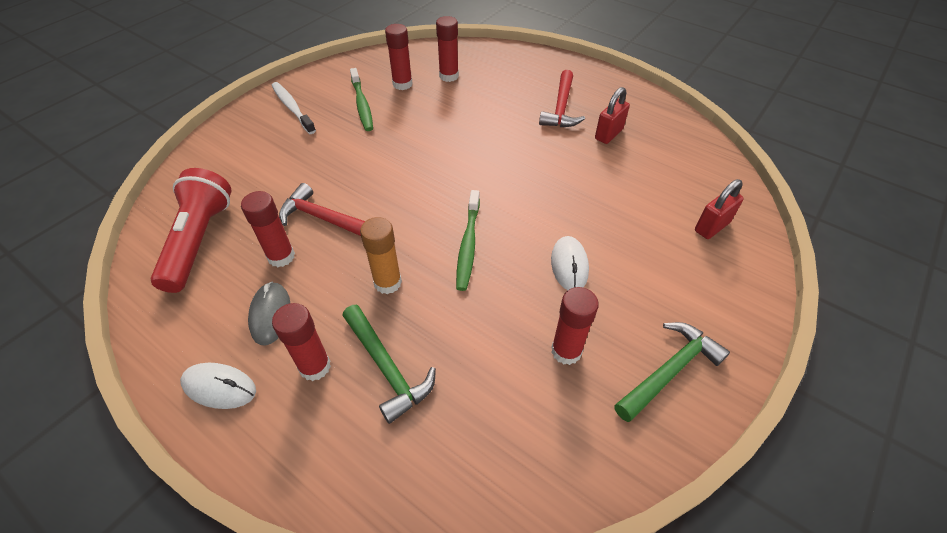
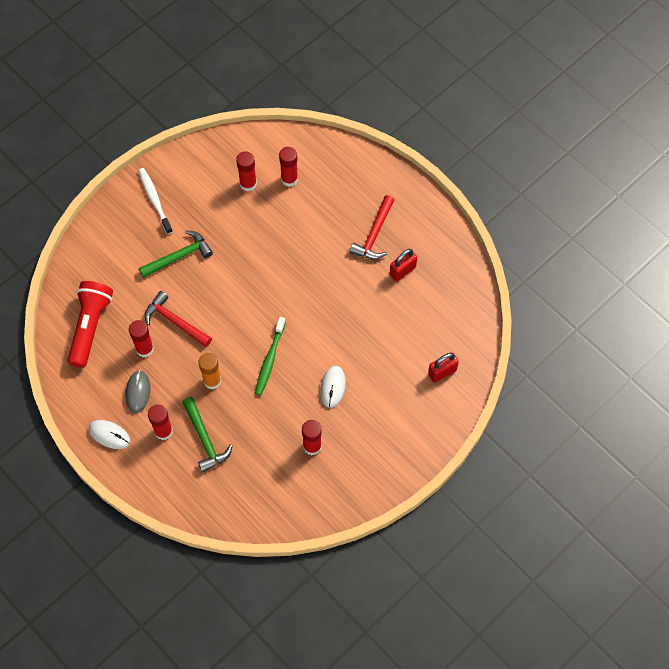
camera: 10 degrees right, 15 degrees up
green toothbrush [350,68,373,131] -> none
green hammer [614,322,730,422] -> green hammer moved to [139,230,213,278]

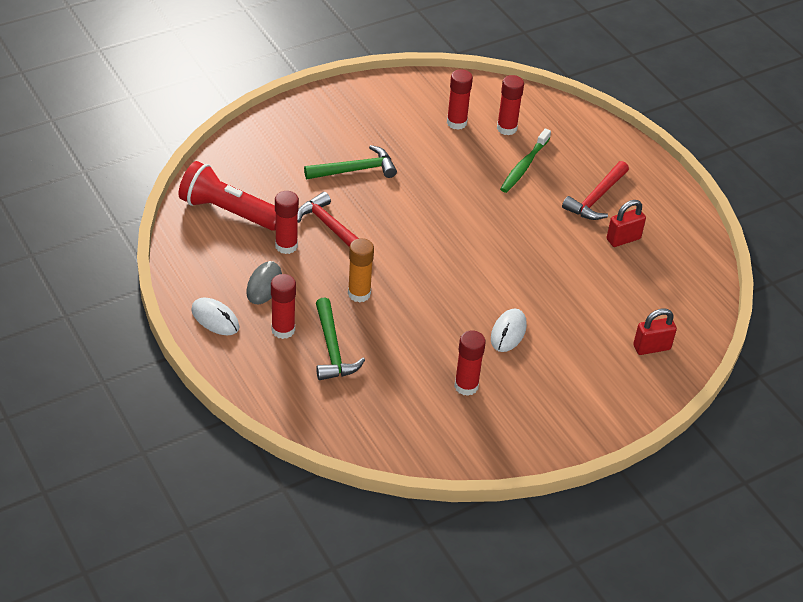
camera: 10 degrees right, 20 degrees down
red flashlight [67,281,113,368] -> red flashlight turned 90 degrees counterclockwise [178,161,276,231]
white toothbrush [138,168,173,234] -> none
green toothbrush [255,317,286,395] -> green toothbrush moved to [500,128,551,193]

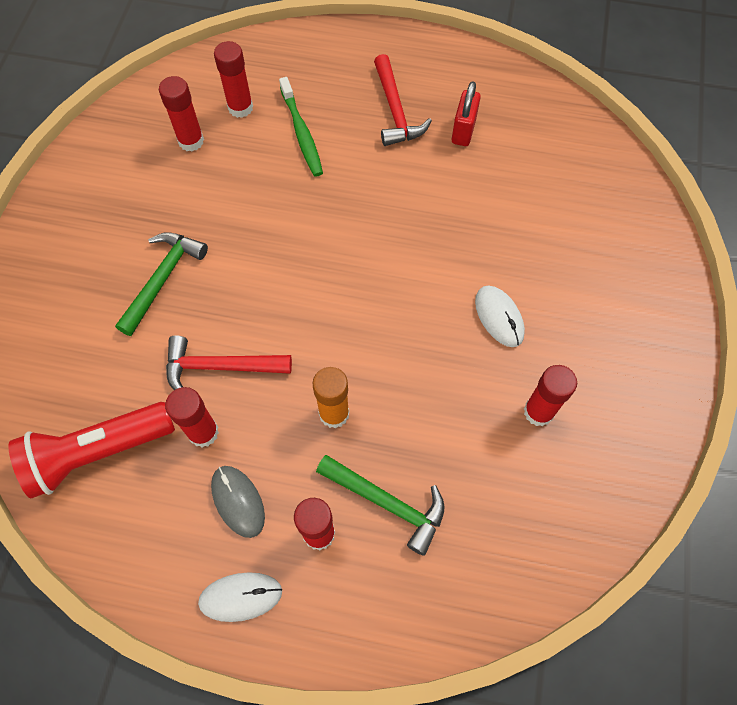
camera: 45 degrees left, 20 degrees up
red padlock [633,309,677,355] -> none

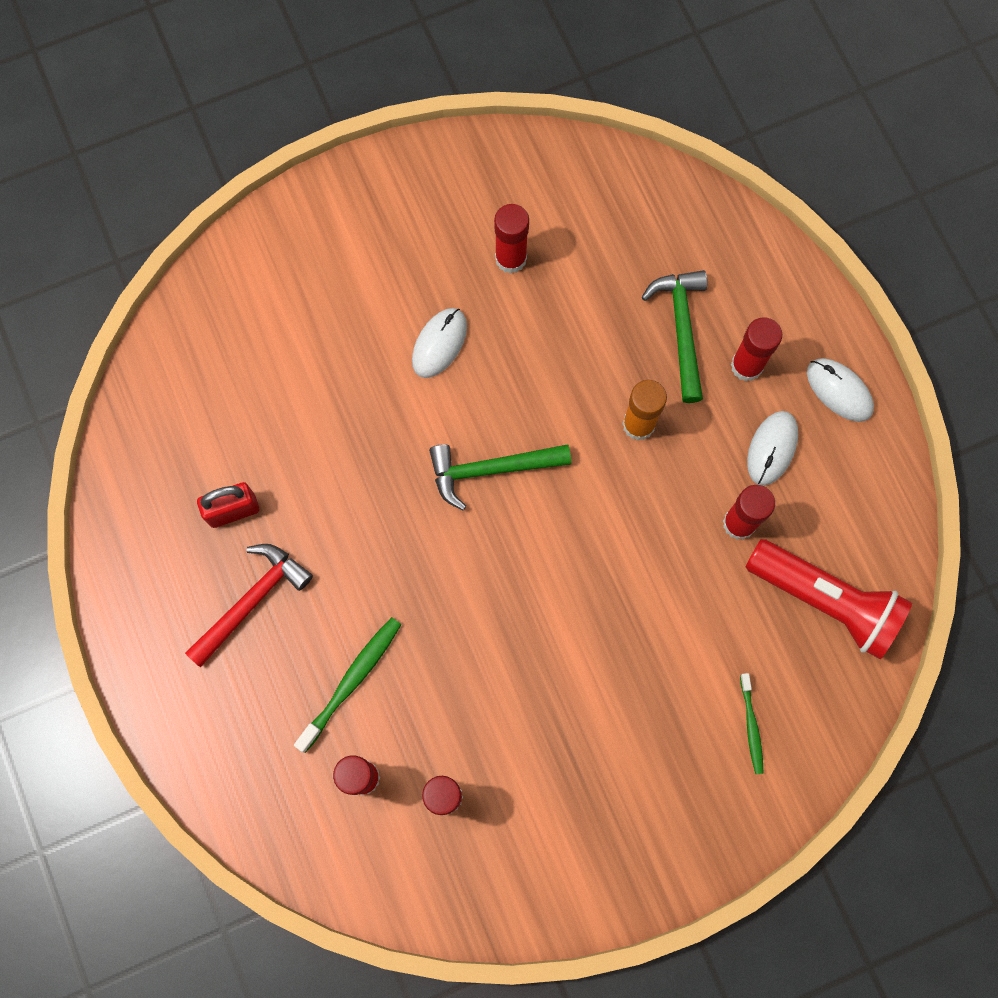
camera: 125 degrees left, 10 degrees up
green hammer [115,232,208,336] -> green hammer moved to [429,444,571,510]
red hammer [166,336,292,390] -> none
grey mouse [211,466,265,538] -> white mouse [747,411,798,486]
none -> green toothbrush [740,673,763,774]

